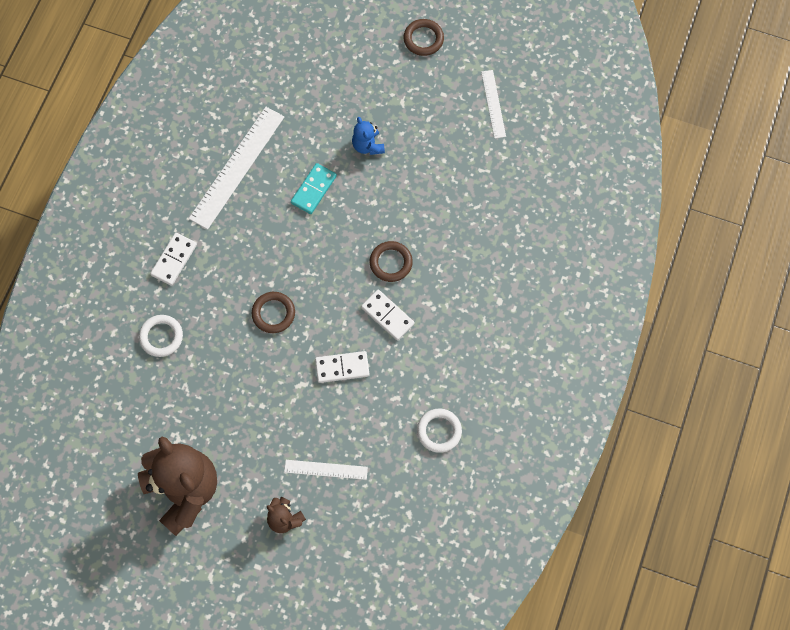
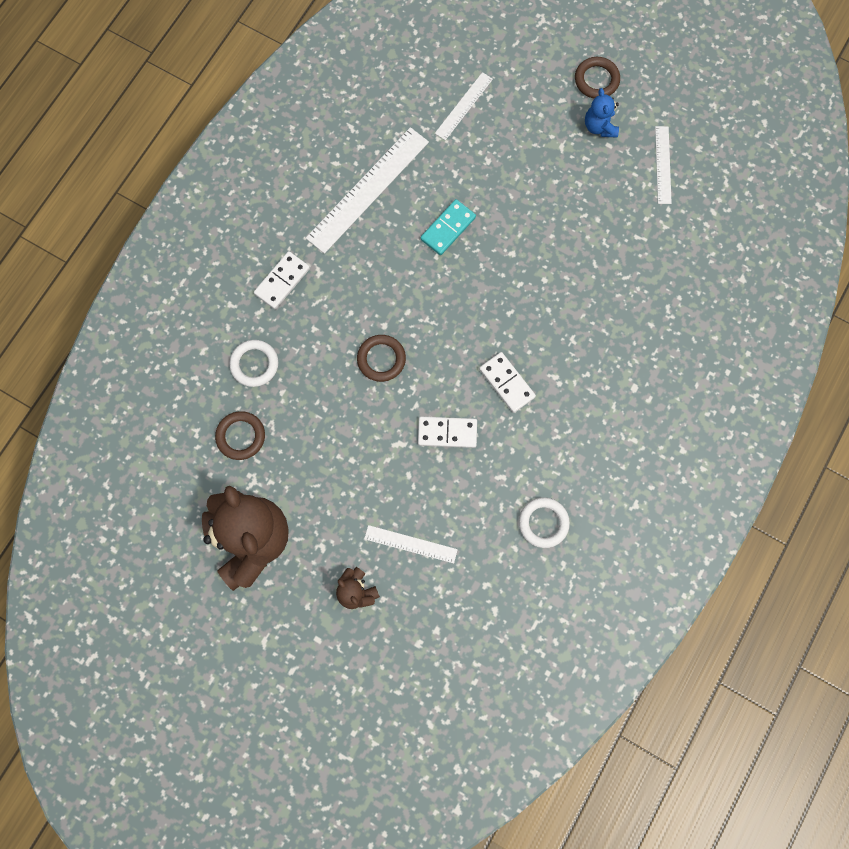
camera: 10 degrees right, 5 degrees up
blue teddy bear [352,117,385,155] -> blue teddy bear moved to [585,88,619,138]
brown ring [370,241,413,282] -> brown ring moved to [215,411,265,460]
none -> white ruler [435,72,493,140]

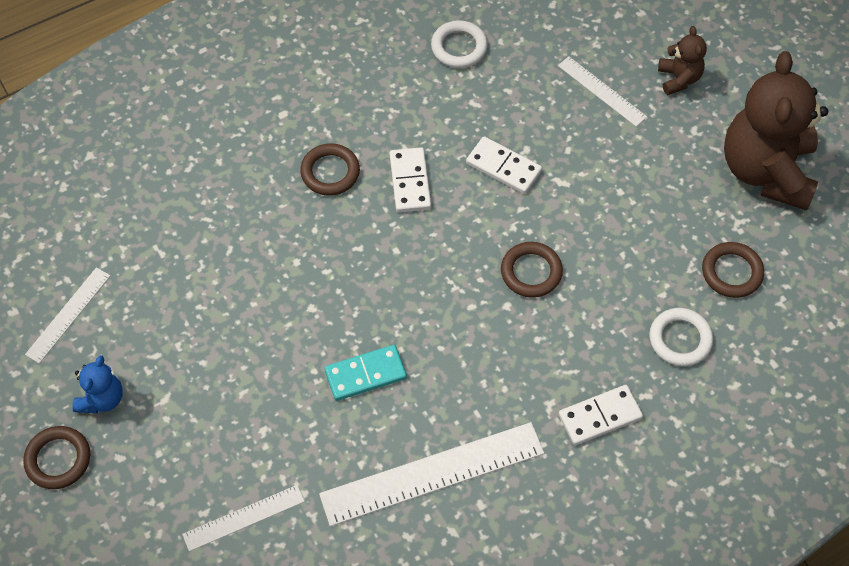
camera: 150 degrees left, 15 degrees down
none -> brown ring [300,143,360,196]

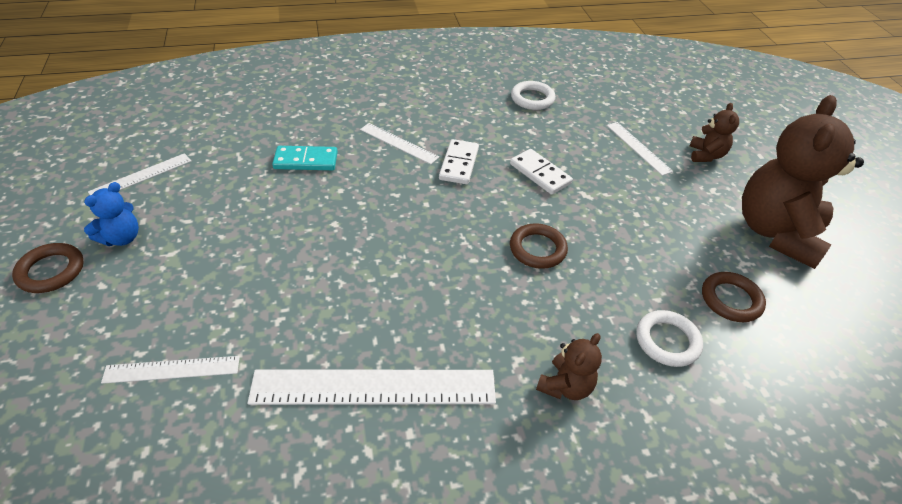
camera: 15 degrees right, 15 degrees down
brown ring [300,143,360,196] -> white ruler [360,123,439,164]
turquoise domino [325,345,407,401] -> turquoise domino moved to [272,146,338,170]
white domino [558,385,643,445] -> brown teddy bear [536,333,602,400]

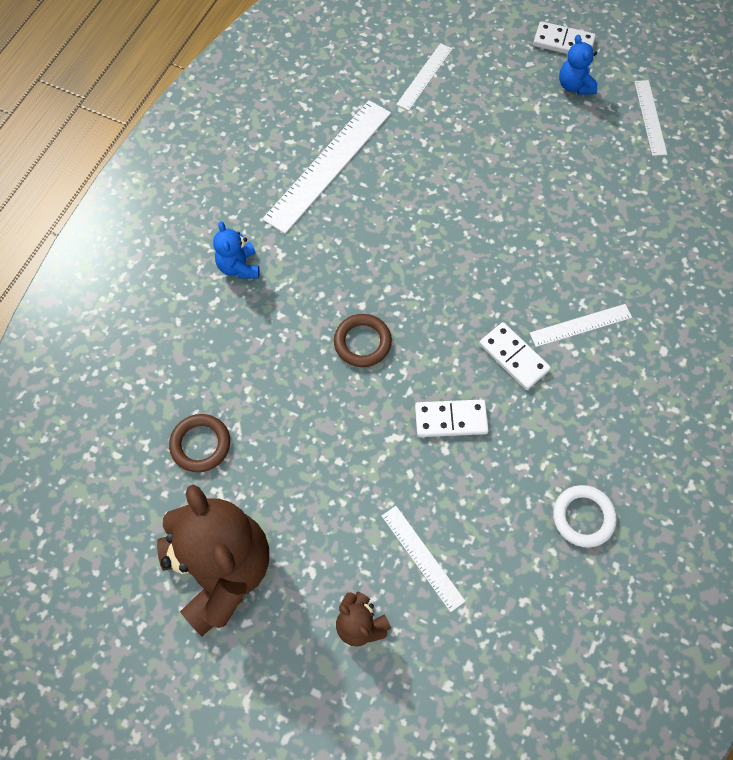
camera: 130 degrees right, 20 degrees up
brown ring [12,243,84,293] -> white domino [533,21,596,54]
turquoise domino [272,146,338,170] -> none
brown teddy bear [536,333,602,400] -> blue teddy bear [213,221,260,279]
white ruler [607,122,673,176] -> white ruler turned 45 degrees clockwise [382,506,465,612]
white ring [636,310,703,367] -> none

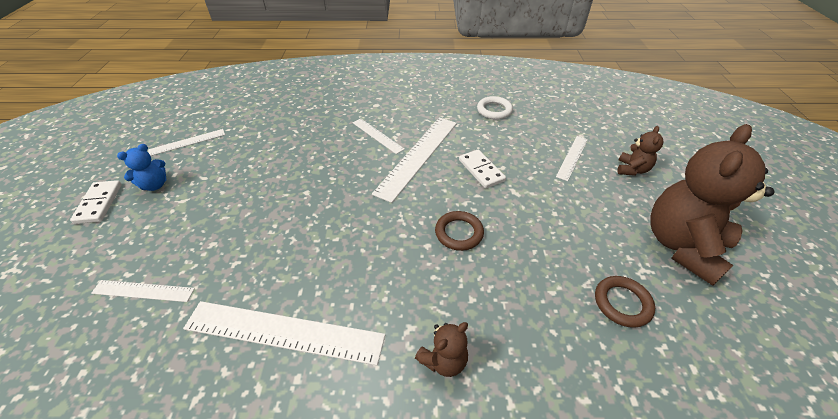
camera: 115 degrees left, 20 degrees down
blue teddy bear [213,221,260,279] -> brown teddy bear [415,322,468,377]
white domino [479,322,551,390] -> white ruler [372,117,457,203]

